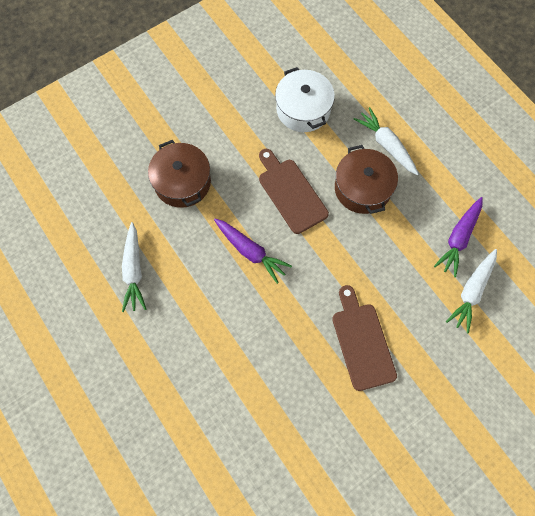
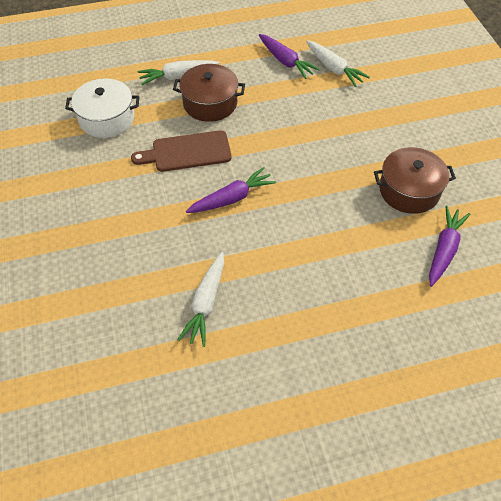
camera: 70 degrees left, 15 degrees down
white carrot [122,222,146,312] -> white carrot turned 90 degrees clockwise [178,252,224,347]
brown pot [148,140,211,208] -> brown pot moved to [374,147,456,214]
brown cutting board [332,285,397,391] -> none
none -> purple carrot [429,205,470,287]

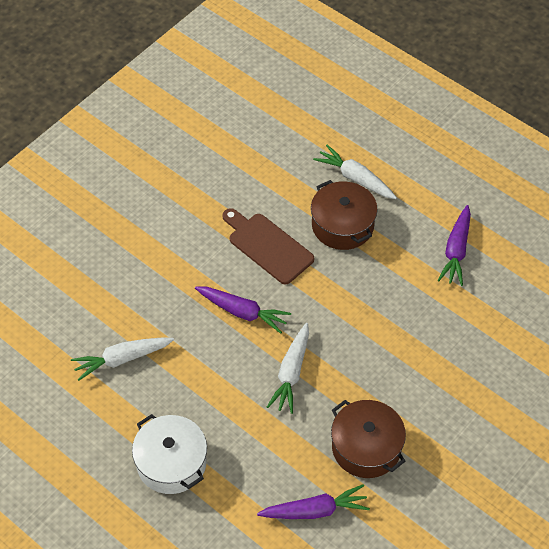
camera: 55 degrees right, 0 degrees up
white pot [65,78,139,138] -> white pot moved to [132,414,207,494]
white carrot [306,40,370,87] -> white carrot moved to [267,323,309,414]

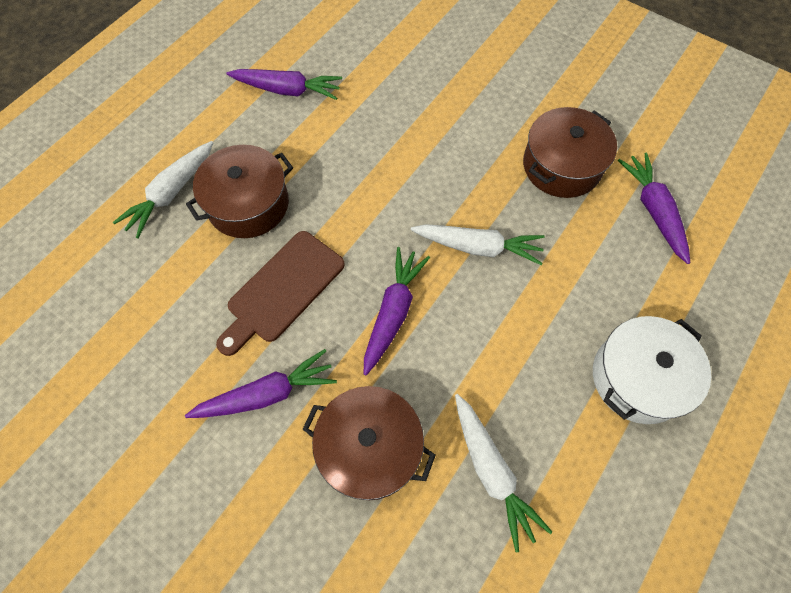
camera: 95 degrees left, 10 degrees up
none -> purple carrot [185,349,337,418]
none -> brown pot [303,386,436,501]

